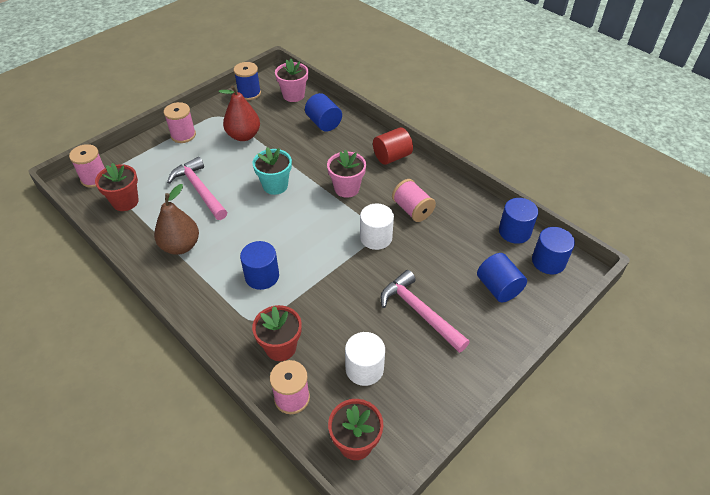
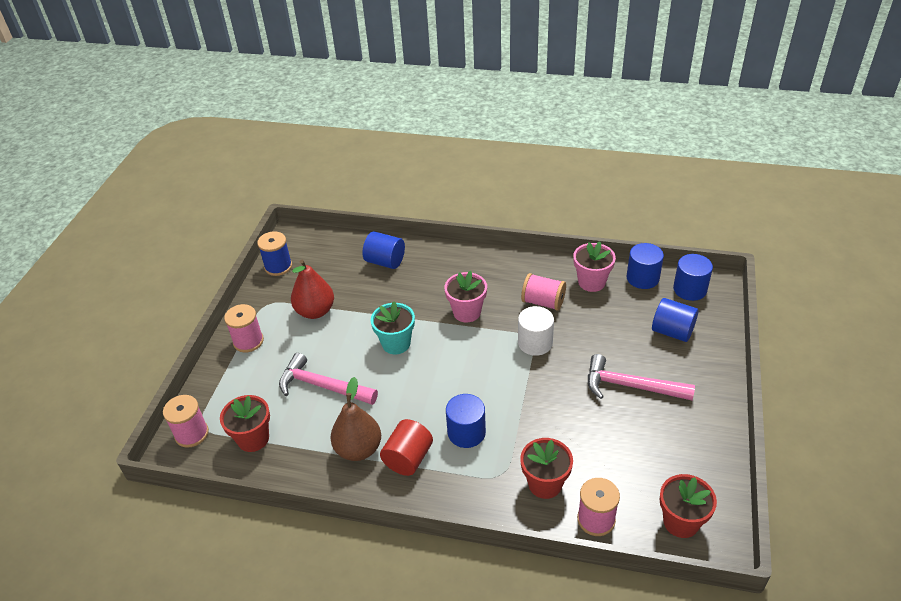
camera: 30 degrees left, 5 degrees down
pink flower pot [275,59,308,102] -> pink flower pot moved to [573,241,616,292]
white cylinder [345,332,385,386] -> none
red cylinder [373,127,413,165] -> red cylinder moved to [380,419,433,476]

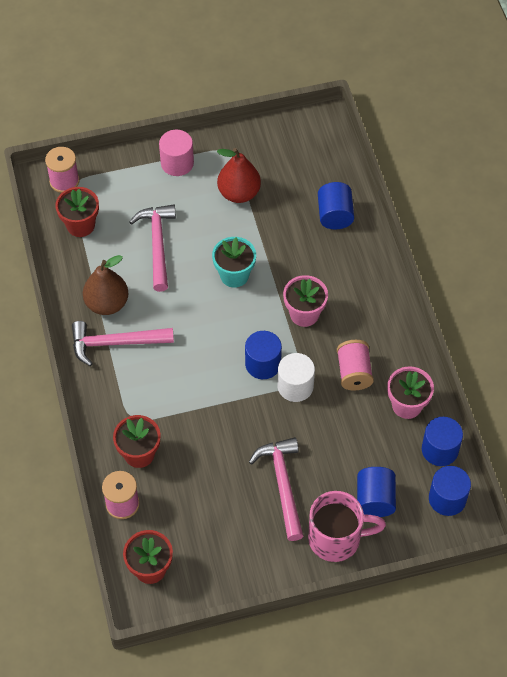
camera: 60 degrees right, 15 degrees up
pink spool [224,304,264,353] -> pink cylinder [159,130,194,176]
blue spool [257,231,292,276] -> none
red cylinder [380,419,433,476] -> pink hammer [72,321,174,366]
blue cylinder [446,394,486,448] -> blue cylinder moved to [245,331,282,379]
none -> pink mug [308,491,386,562]

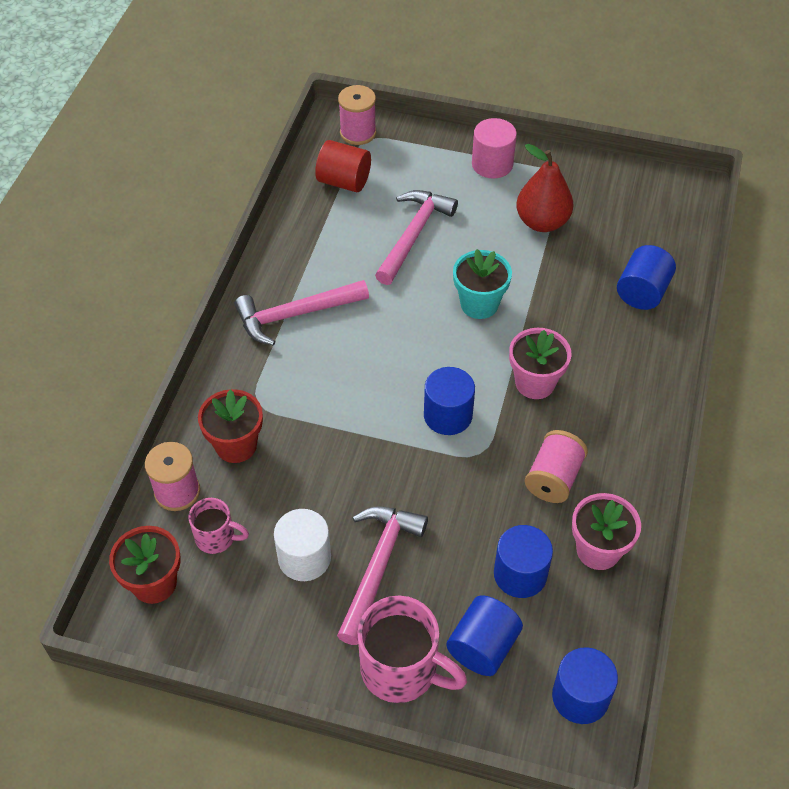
camera: 30 degrees right, 5 degrees down
red flower pot [55,187,99,237] -> red cylinder [315,140,371,192]
pink hammer [72,321,174,366] -> pink hammer turned 45 degrees counterclockwise [234,280,369,346]
brown pear [83,255,129,315] -> none
white cylinder [278,353,315,402] -> white cylinder moved to [274,509,331,581]
blue cylinder [422,417,463,466] -> blue cylinder moved to [494,525,553,598]
none -> pink mug [189,498,249,554]

